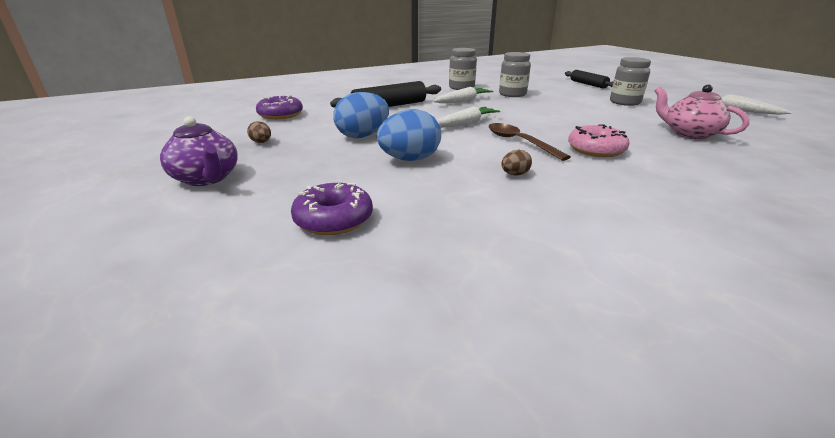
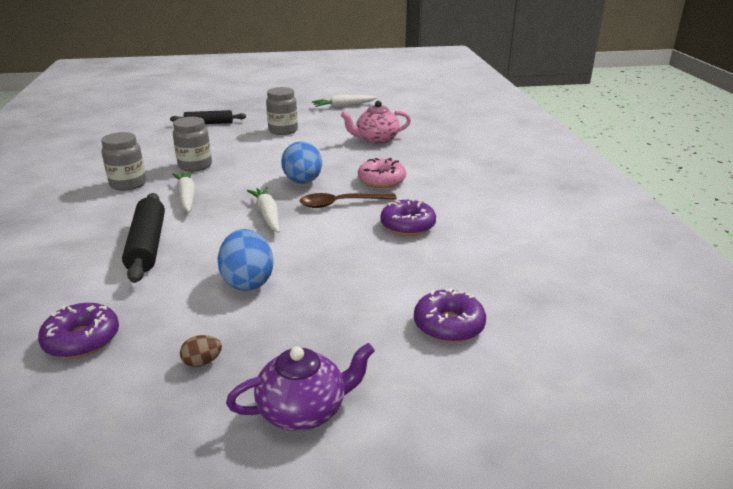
camera: 70 degrees left, 0 degrees up
blue egg [377,109,441,161] -> blue egg moved to [281,141,322,184]
brown egg [502,150,532,176] -> purple donut [380,198,436,236]

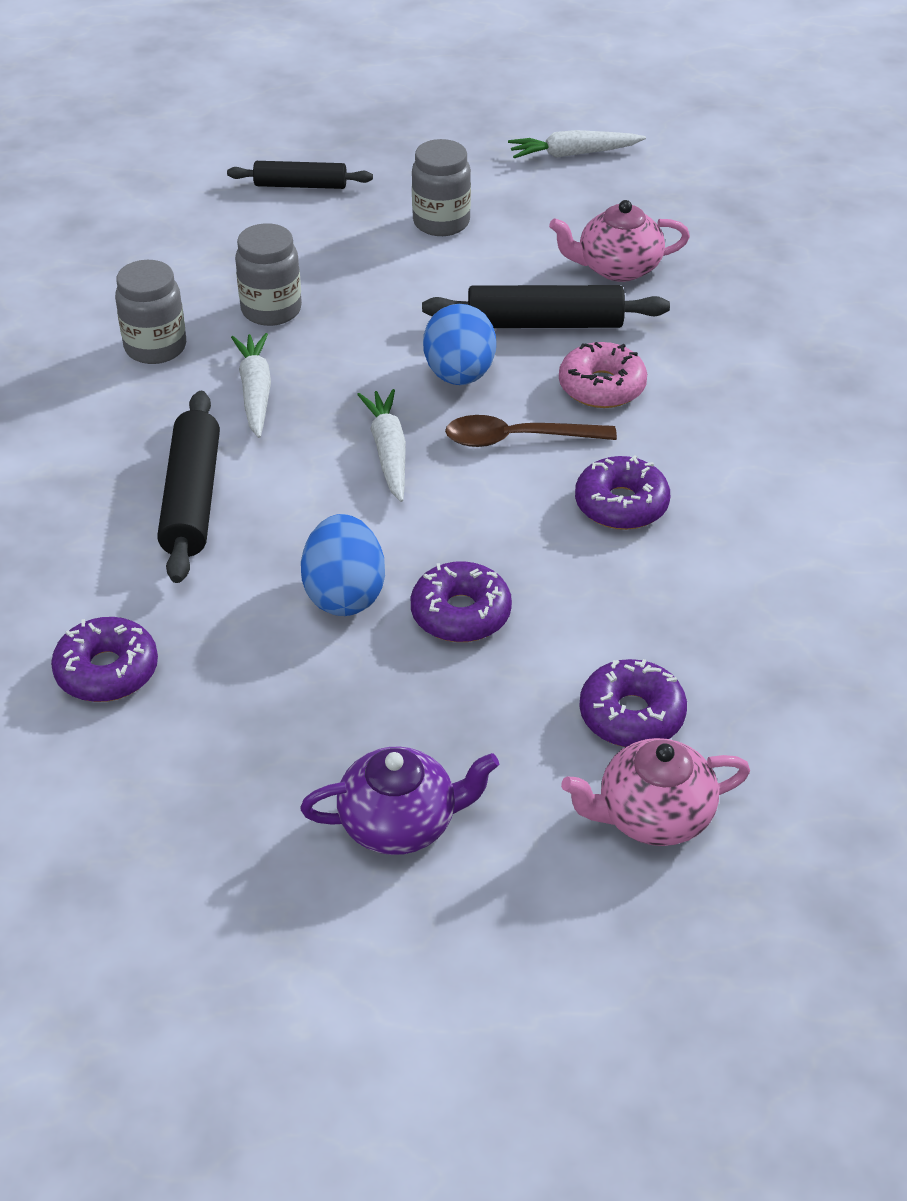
camera: 10 degrees right, 15 degrees up
brown egg [180,335,222,367] -> none
none -> purple donut [411,561,512,642]
none -> black rolling pin [422,285,670,328]
none -> pink teapot [561,738,750,846]

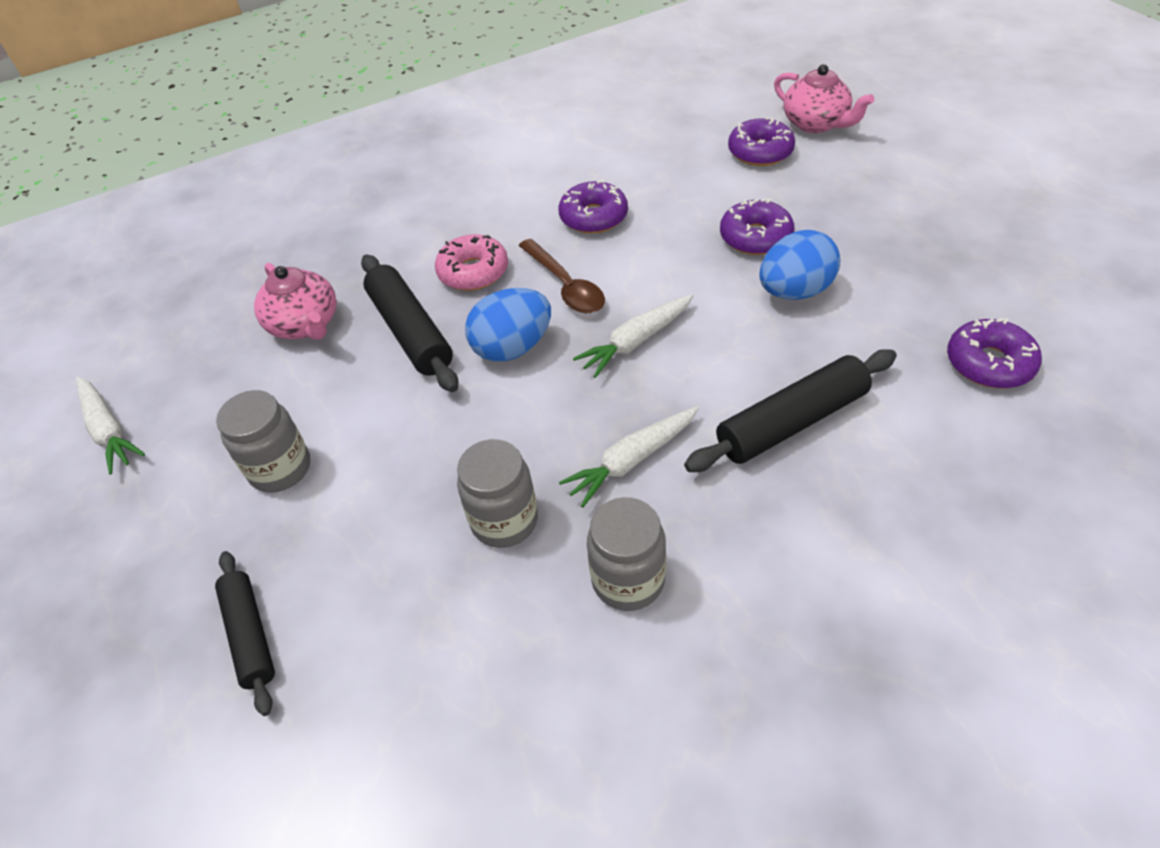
camera: 115 degrees left, 5 degrees up
purple teapot [300,746,499,855] -> none

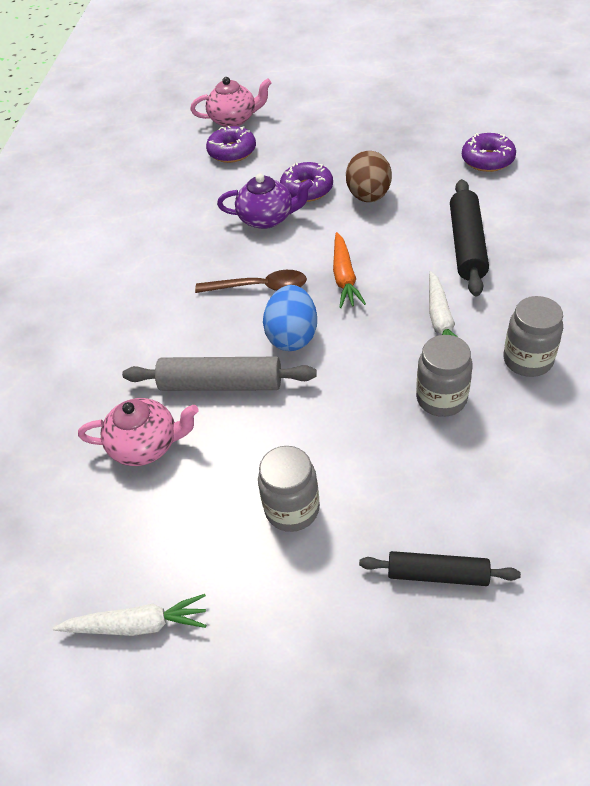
camera: 55 degrees left, 0 degrees up
black rolling pin [361,254,458,392] -> grey rolling pin [122,357,317,391]
pink donut [435,234,508,291] -> none
purple donut [558,180,628,234] -> none
white carrot [573,294,694,378] -> orange carrot [333,232,366,308]
blue egg [759,230,840,300] -> brown egg [346,151,392,202]
none -> purple teapot [217,173,313,229]

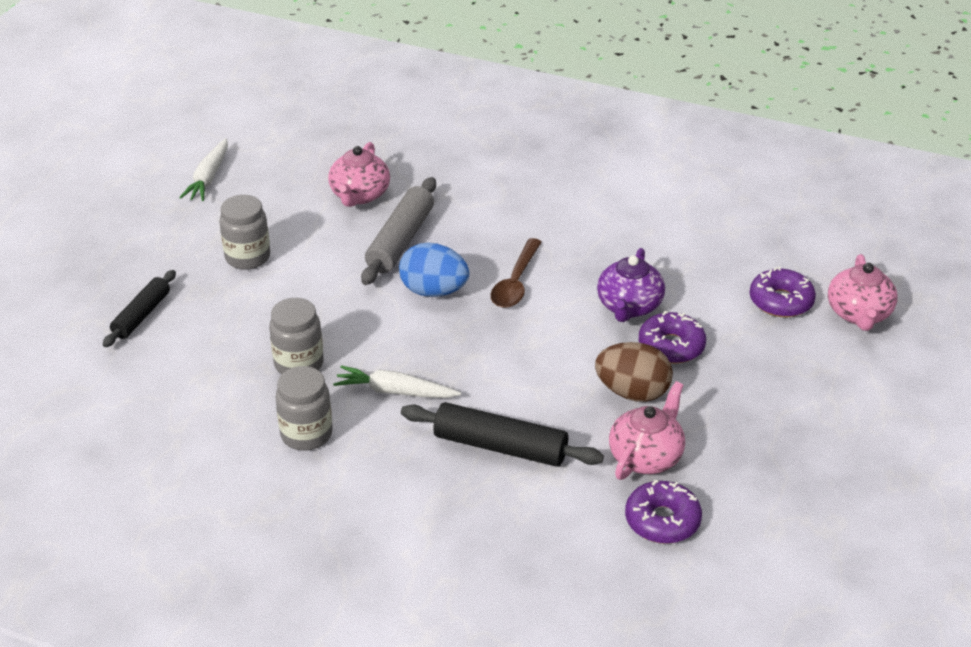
camera: 100 degrees right, 10 degrees down
orange carrot [333,232,366,308] -> none
none -> pink teapot [609,381,685,480]

